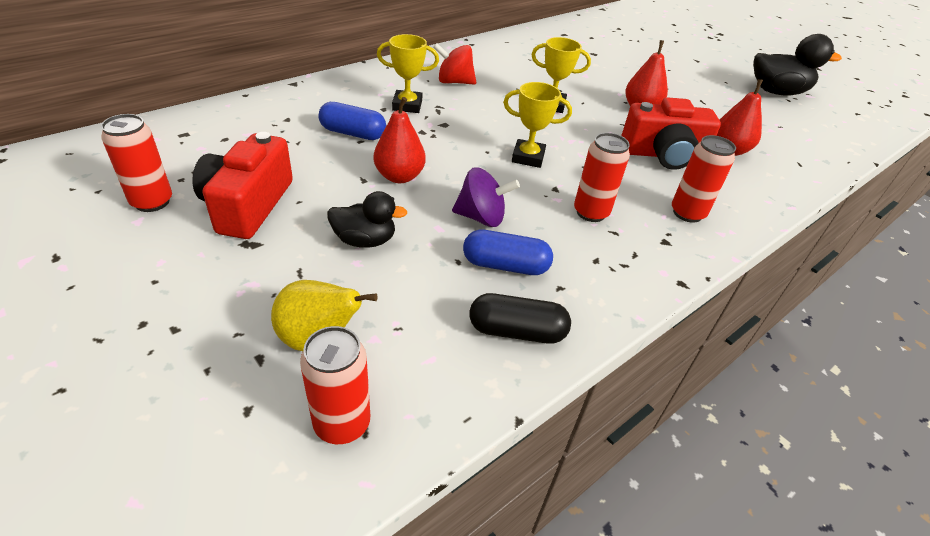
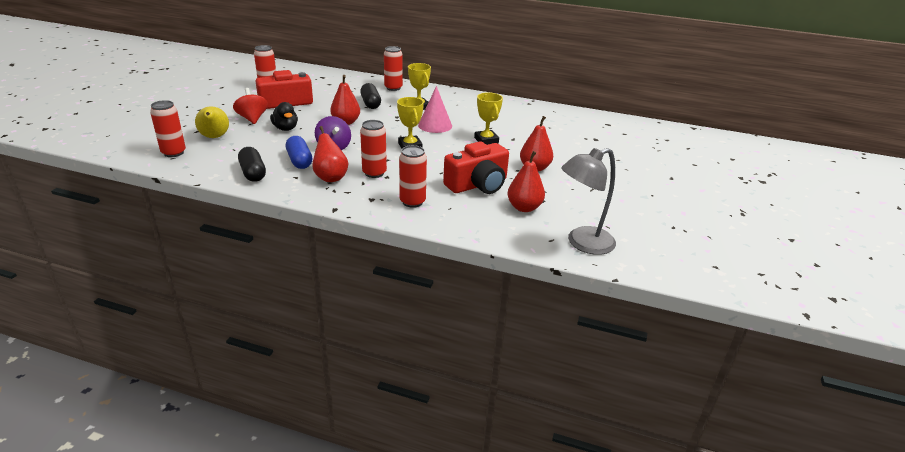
camera: 60 degrees right, 10 degrees down
blue capsule [319,102,386,140] -> black capsule [360,83,381,109]
red spinning top [433,43,476,85] -> red spinning top moved to [233,88,268,124]
red camera [621,97,721,170] -> red camera turned 90 degrees counterclockwise [443,141,509,194]
black duck [753,34,842,96] -> none
none -> red pear [312,126,348,182]
none -> red can [384,46,403,91]
none -> pink cone [418,86,452,133]
none -> grey lamp [561,148,616,255]

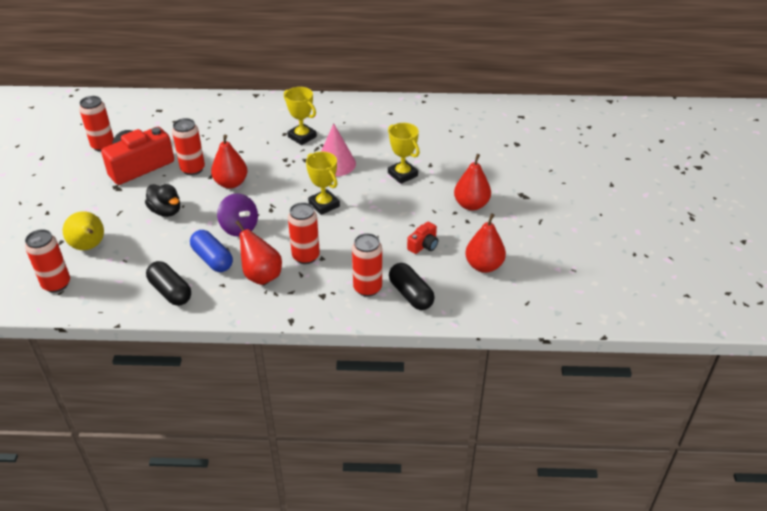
camera: 15 degrees left, 10 degrees up
red spinning top [233,88,268,124] -> none
black capsule [360,83,381,109] -> black capsule moved to [389,263,435,310]
red can [384,46,403,91] -> red can moved to [172,118,205,175]
red camera [443,141,509,194] -> red camera [407,222,438,254], size x0.47
grey lamp [561,148,616,255] -> none

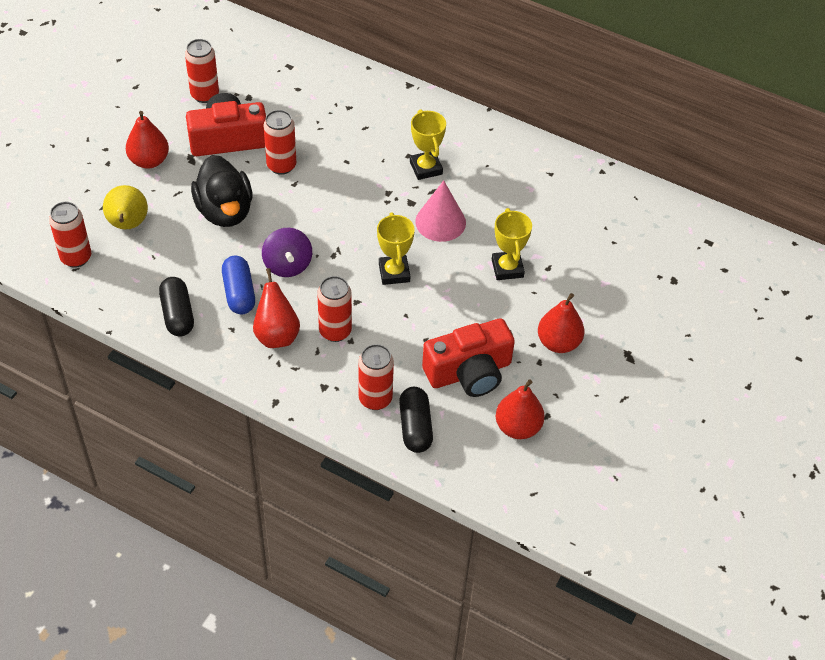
camera: 25 degrees right, 10 degrees up
black duck [145,184,180,217] -> black duck [191,155,252,227], size x1.59
red pear [211,134,248,189] -> red pear moved to [126,111,169,169]
red camera [407,222,438,254] -> red camera [422,318,515,397], size x2.14

